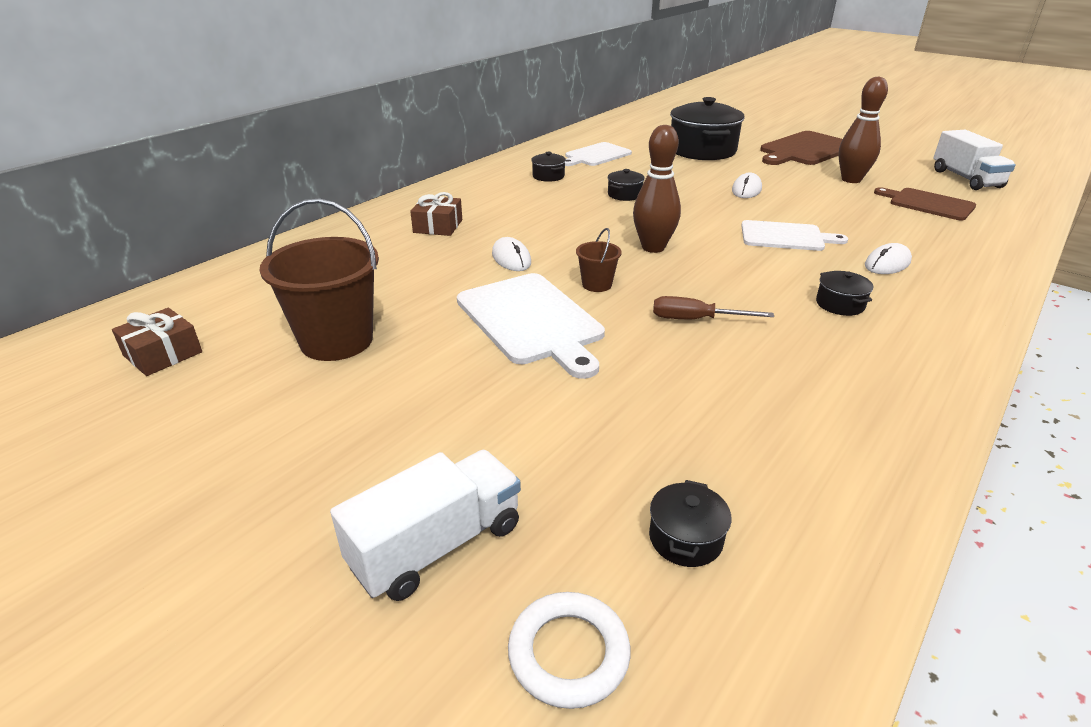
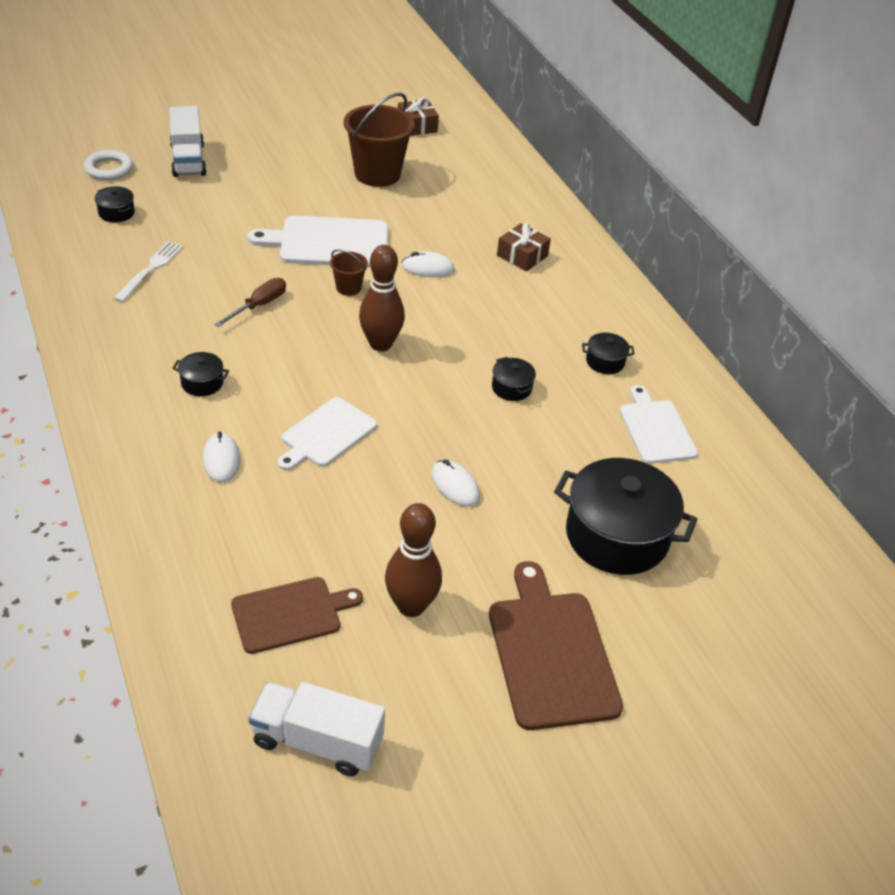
camera: 115 degrees right, 10 degrees up
none -> white fork [113,241,184,302]

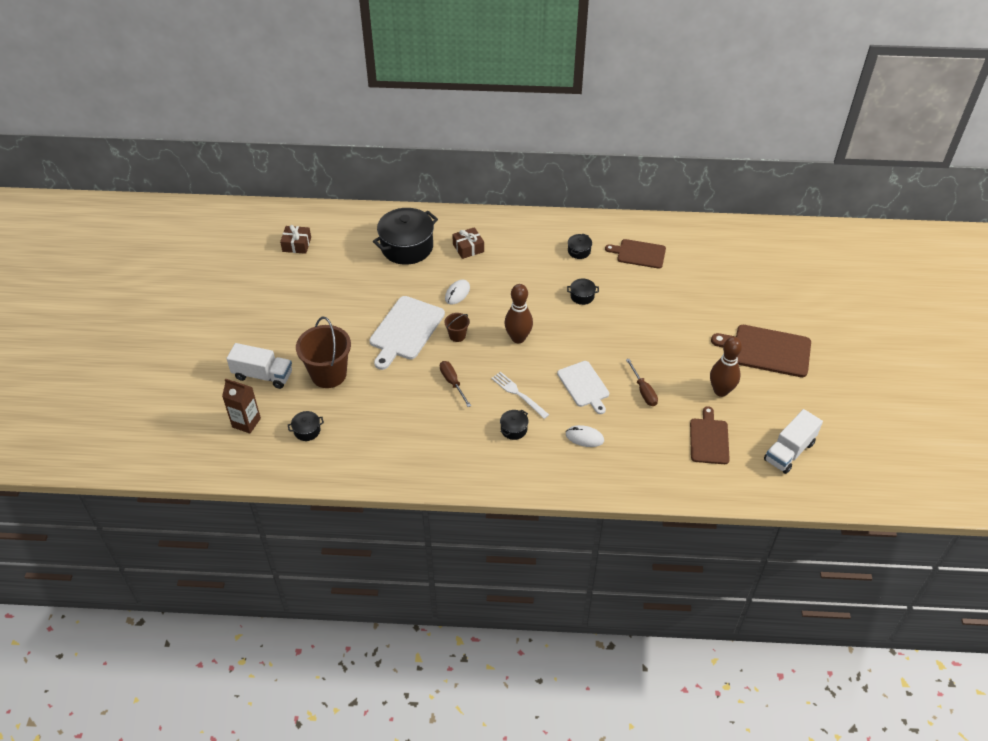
camera: 60 degrees left, 5 degrees up
white ring [84,150,133,180] -> brown carton [222,378,261,434]
white fork [113,241,184,302] -> white fork moved to [491,371,549,419]
brown bucket [343,93,415,187] -> brown bucket moved to [296,317,351,388]
white mouse [431,459,480,507] -> none
black pot [554,458,698,575] -> black pot moved to [373,208,438,265]
white cutting board [619,385,698,464] -> brown cutting board [605,239,666,269]
none -> brown screwdriver [626,359,658,406]

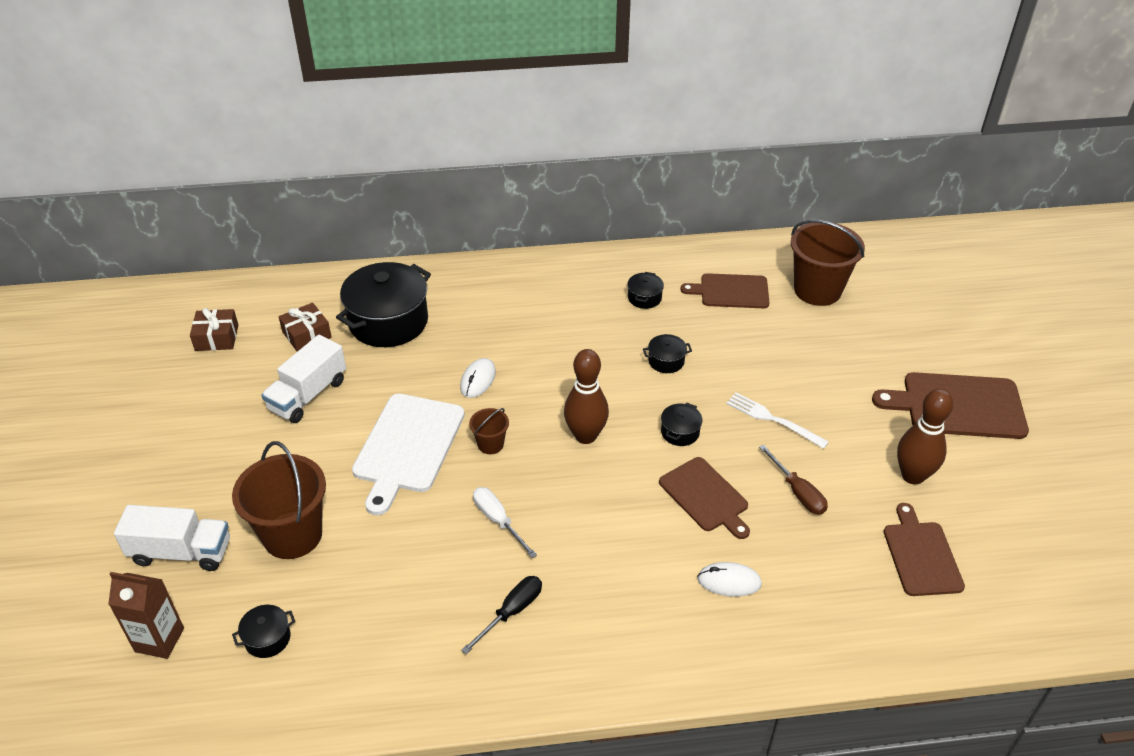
camera: 10 degrees left, 5 degrees down
brown screwdriver [440,361,471,407] -> white screwdriver [473,487,537,558]
brown gift [452,227,484,259] -> brown gift moved to [278,303,332,352]
white fork [491,371,549,419] -> white fork moved to [726,392,829,449]
black pot [500,410,529,440] -> black pot moved to [661,402,703,446]
white cutting board [557,361,609,414] -> brown cutting board [659,457,750,539]
white truck [764,409,823,474] -> white truck moved to [261,335,346,423]
none -> black screwdriver [461,576,542,654]
none -> brown bucket [791,220,865,306]

